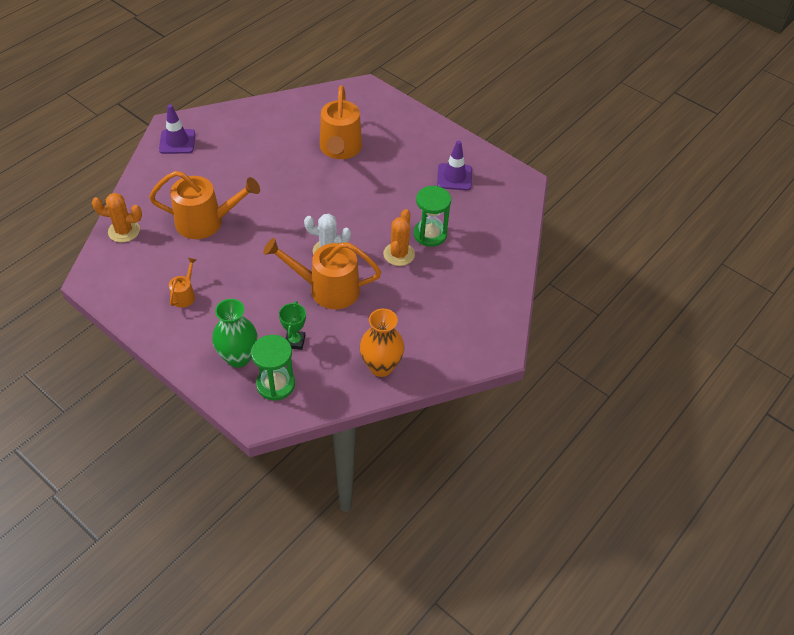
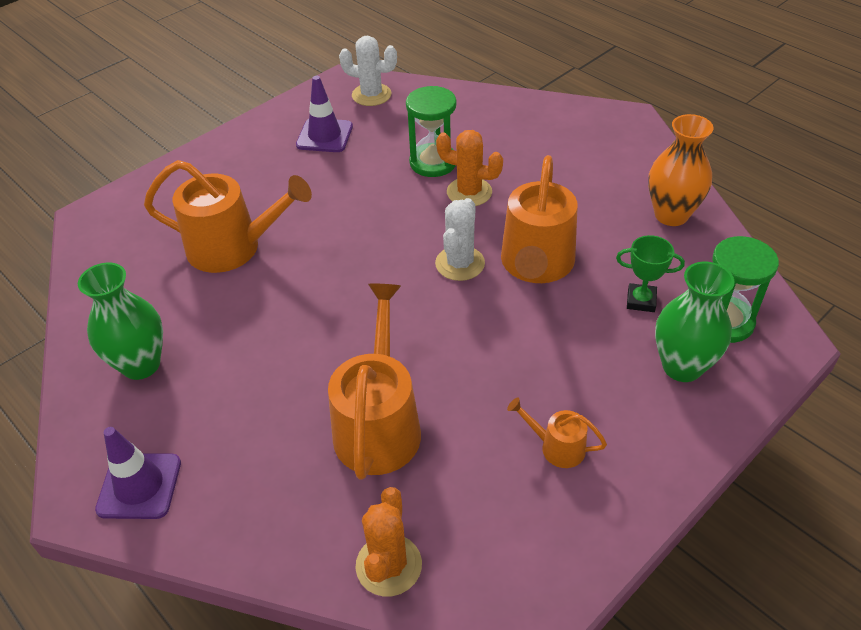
camera: 80 degrees left, 5 degrees down
none -> green vase [78,263,163,380]
none -> white cactus [339,36,397,106]

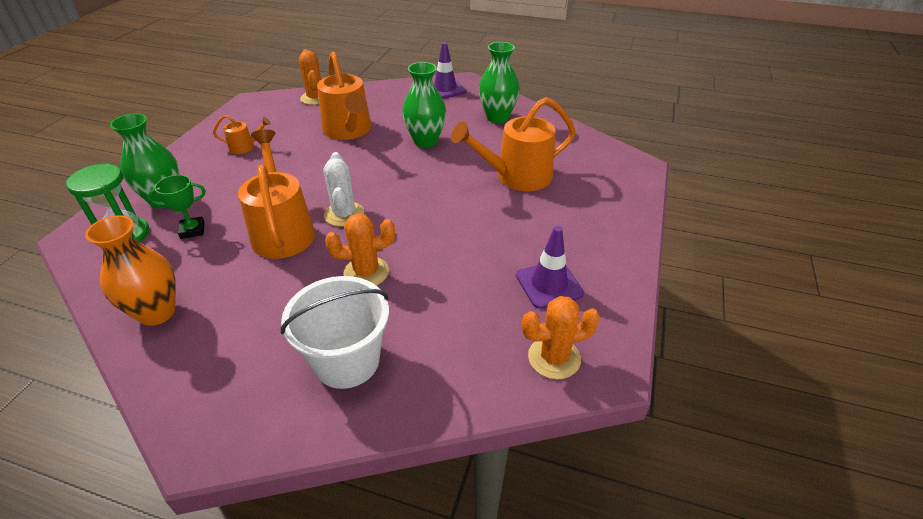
camera: 150 degrees right, 5 degrees down
white cactus [339,36,397,106] -> orange cactus [522,296,600,379]
green hourglass [406,86,456,177] -> none
none -> white bucket [281,276,389,389]
none -> green vase [402,62,446,148]

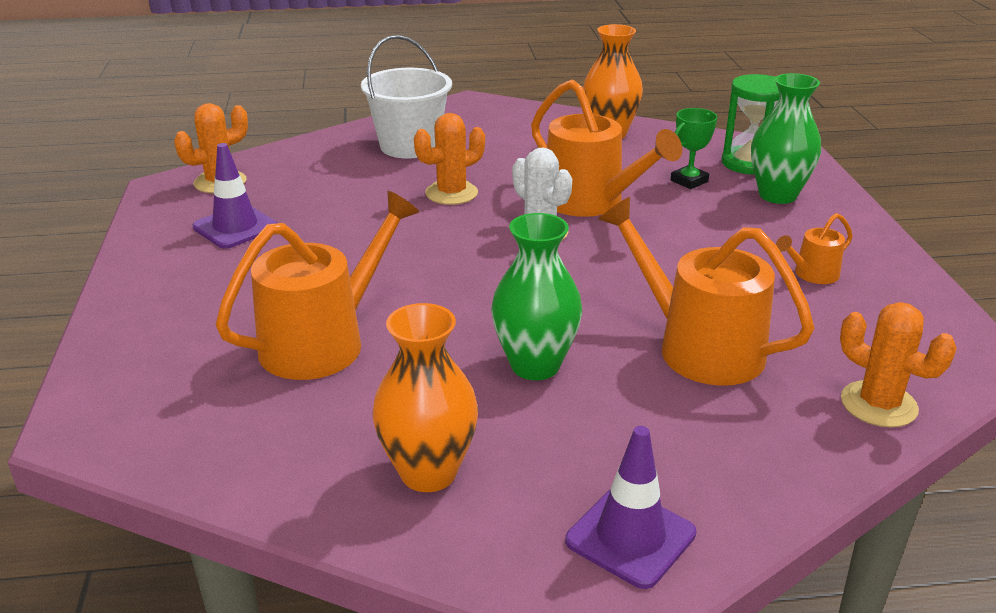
camera: 155 degrees right, 10 degrees down
green vase [479,42,520,123] -> orange vase [372,303,478,492]

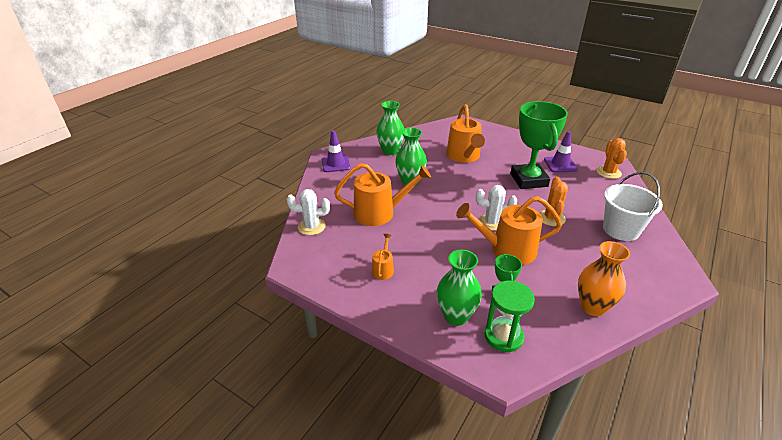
camera: 130 degrees right, 5 degrees up
orange vase [372,303,478,492] -> green vase [376,101,404,155]
orange cactus [840,302,957,427] -> white cactus [287,189,330,235]
none -> green trophy [510,101,568,189]

